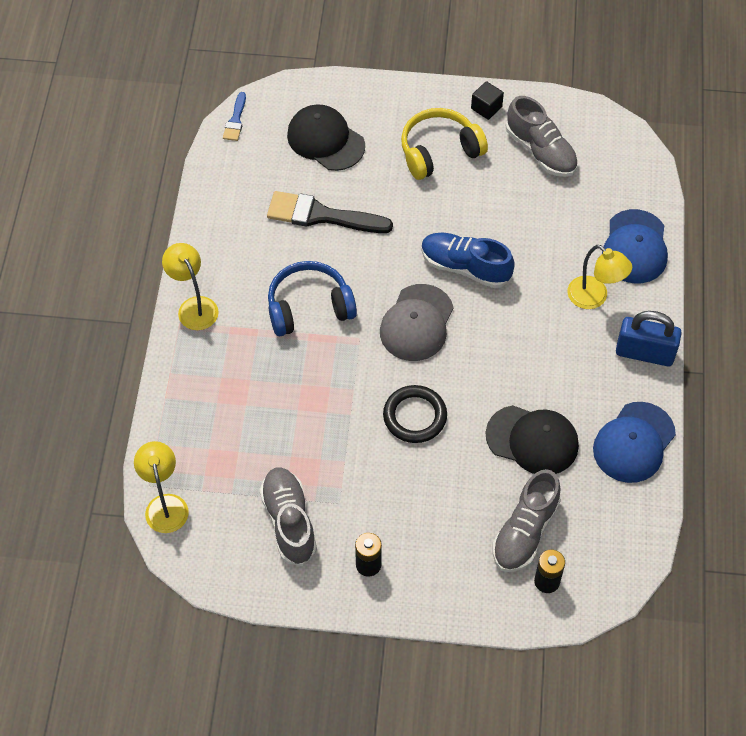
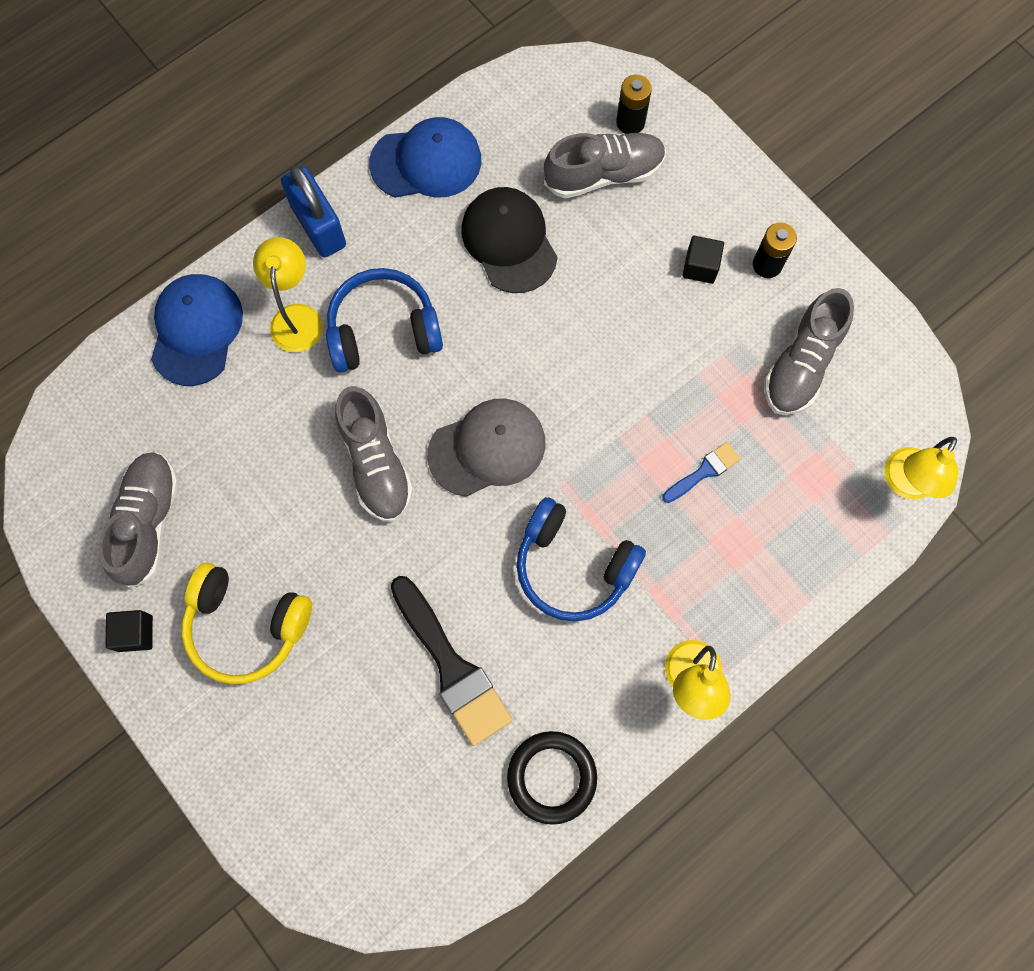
camera: 135 degrees left, 15 degrees up
blue brush [223,92,246,141] -> blue brush moved to [663,442,741,503]
black cap [287,104,365,171] -> none
black ring [383,385,447,443] -> black ring moved to [507,731,597,825]
blue shoe [421,233,515,288] -> grey shoe [335,386,413,522]
blue cap [602,209,668,283] -> blue cap turned 45 degrees counterclockwise [151,274,243,386]
none -> blue headphones [326,268,443,372]
none -> black cube [683,236,724,284]

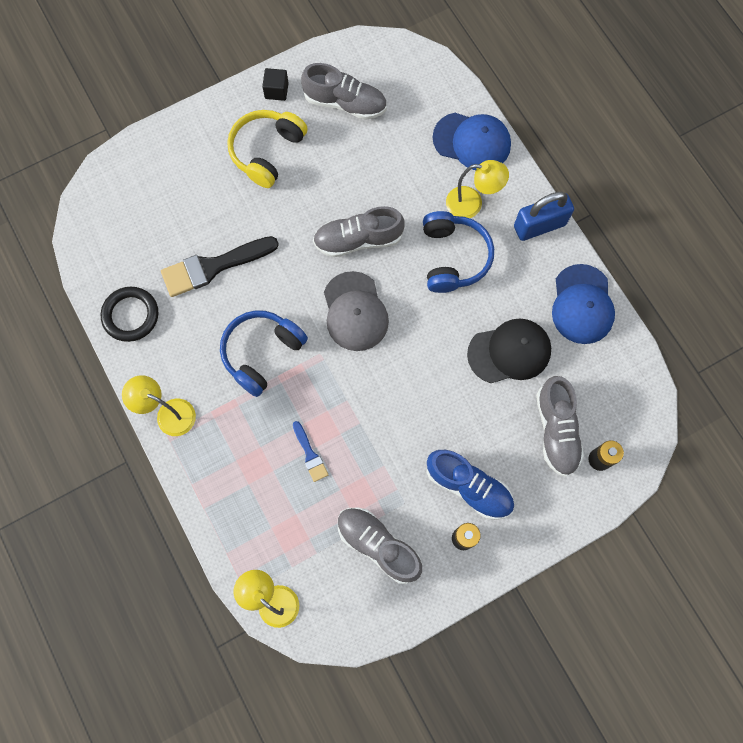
camera: 100 degrees right, 0 degrees up
black cube [683,236,724,284] -> blue shoe [426,450,514,520]

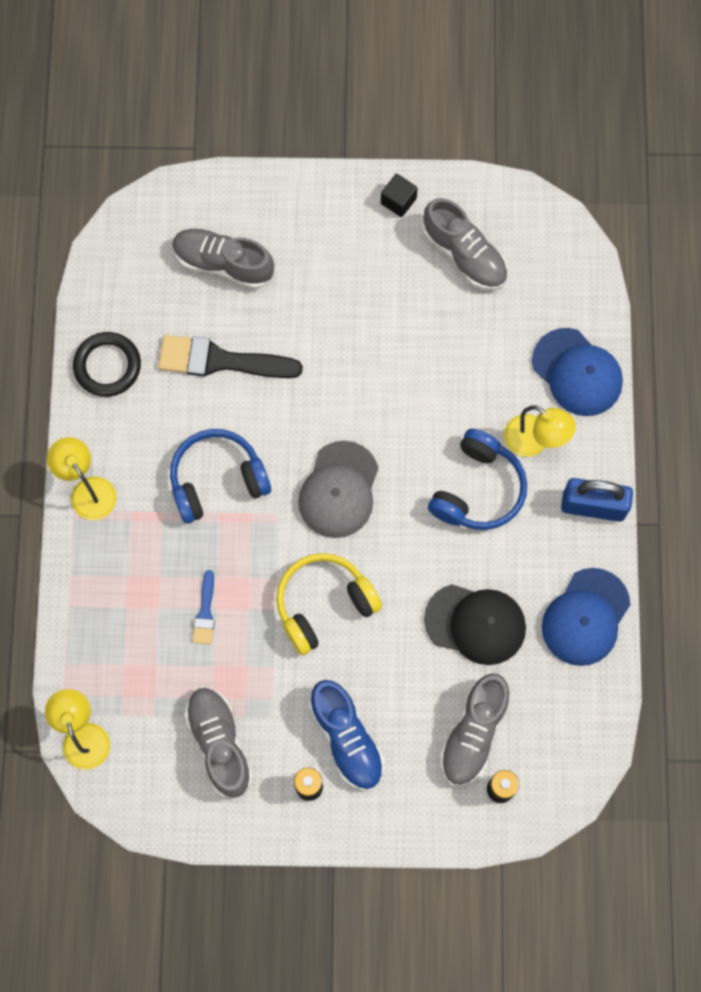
camera: 30 degrees right, 0 degrees up
yellow headphones [227,110,308,188] -> yellow headphones moved to [276,553,382,655]
grey shoe [313,206,405,257] -> grey shoe moved to [172,228,274,289]

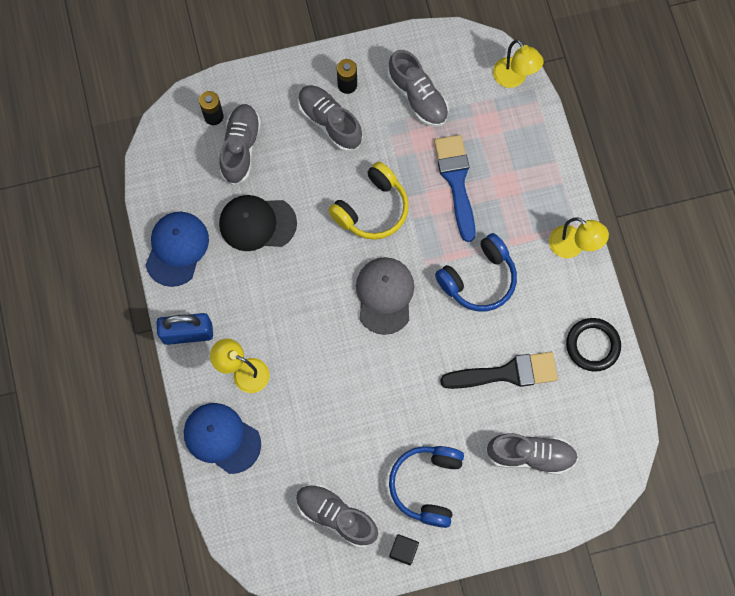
camera: 165 degrees right, 0 degrees up
blue brush [193,570,215,645] -> blue brush [434,135,476,242], size x1.98
blue shoe [309,680,385,791] -> grey shoe [298,85,363,152]
blue headphones [428,429,527,530] -> blue headphones moved to [389,446,464,528]

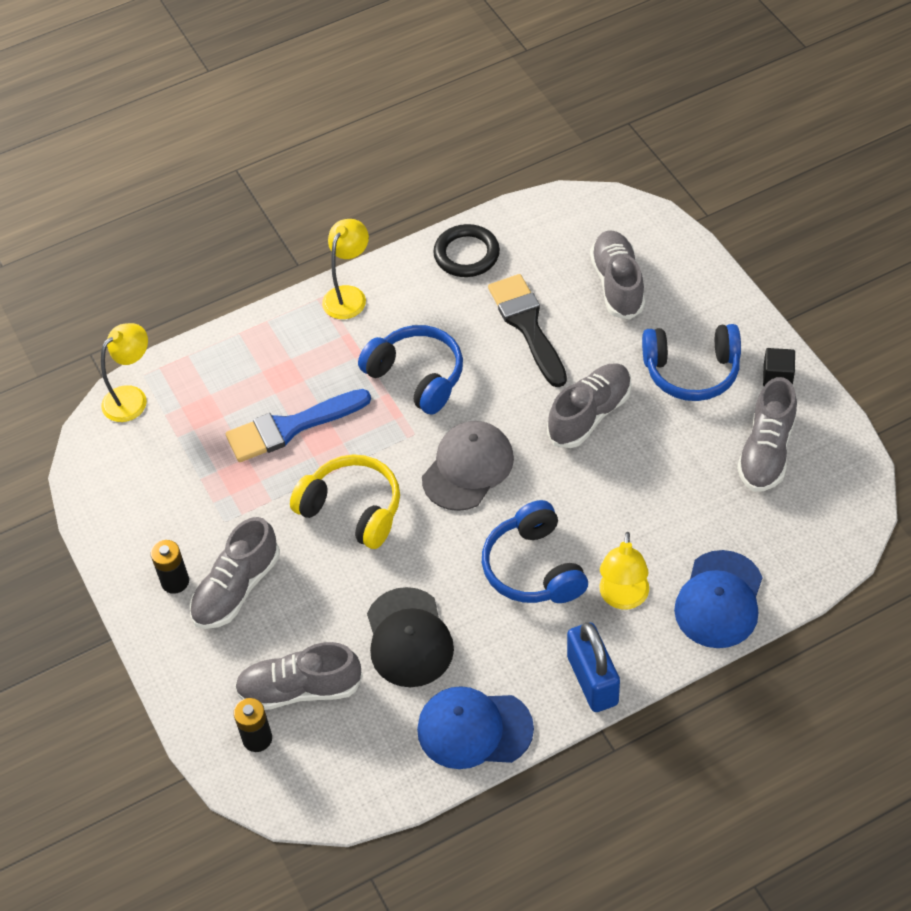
camera: 100 degrees left, 20 degrees down
grey cap [356,257,414,335] -> grey cap turned 135 degrees clockwise [422,421,514,511]
grey shoe [388,50,449,127] -> grey shoe moved to [547,363,632,448]
none -> blue headphones [482,500,588,603]

